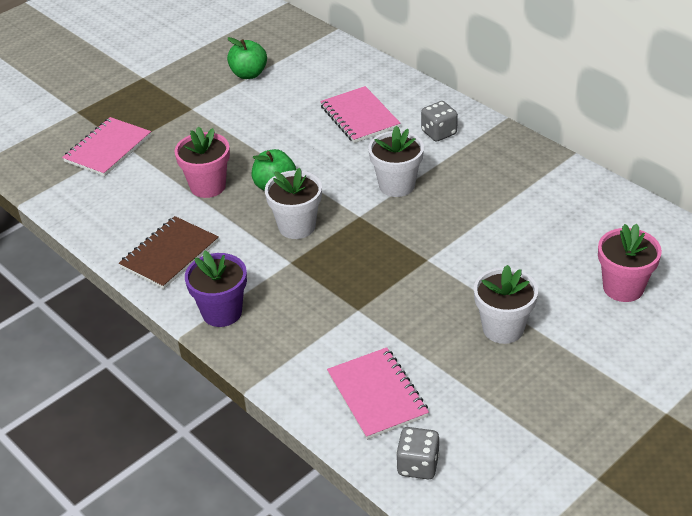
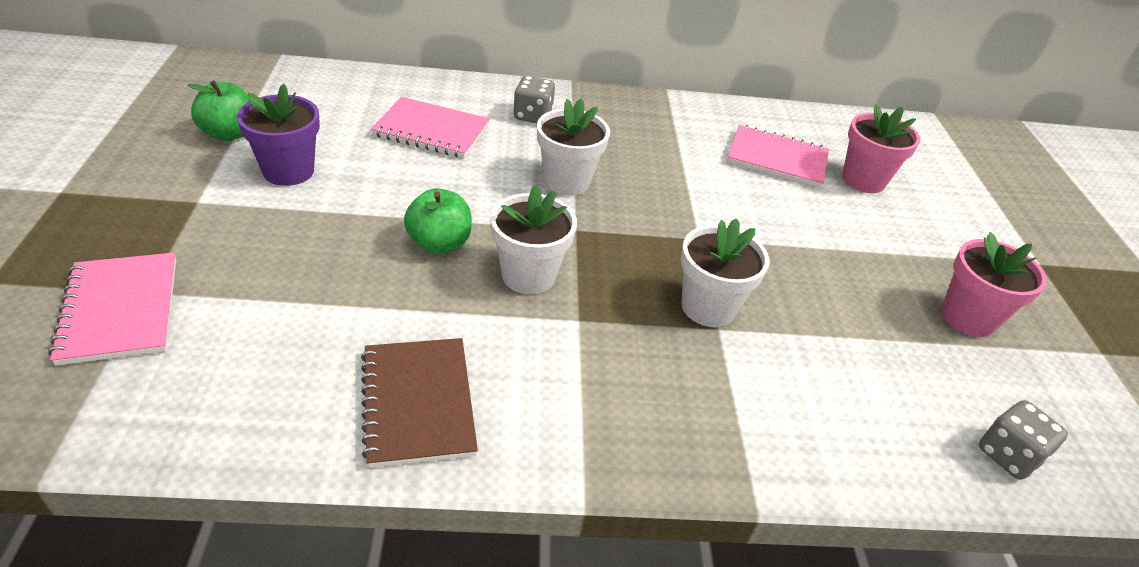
camera: 55 degrees left, 0 degrees up
pink flower pot [175,126,230,198] -> pink flower pot moved to [942,232,1047,337]
purple flower pot [185,250,247,327] -> purple flower pot moved to [237,84,320,186]
pink notebook [327,347,429,440] -> pink notebook moved to [727,125,829,188]
white flower pot [474,265,538,344] -> white flower pot moved to [681,218,770,327]

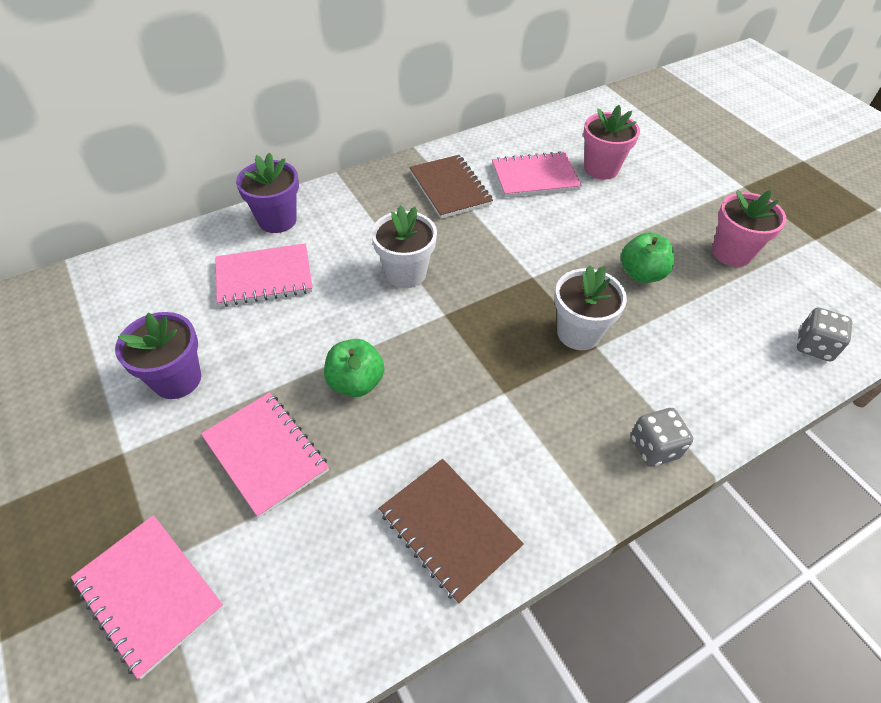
camera: 25 degrees left, 10 degrees up
green apple [187,81,250,141] -> green apple moved to [621,232,674,283]
white flower pot [491,185,577,294] -> none
grey dice [513,76,555,123] -> grey dice moved to [631,408,693,467]
none -> pink notebook [201,392,329,518]
none -> purple flower pot [236,153,299,233]
none -> brown notebook [409,155,493,219]

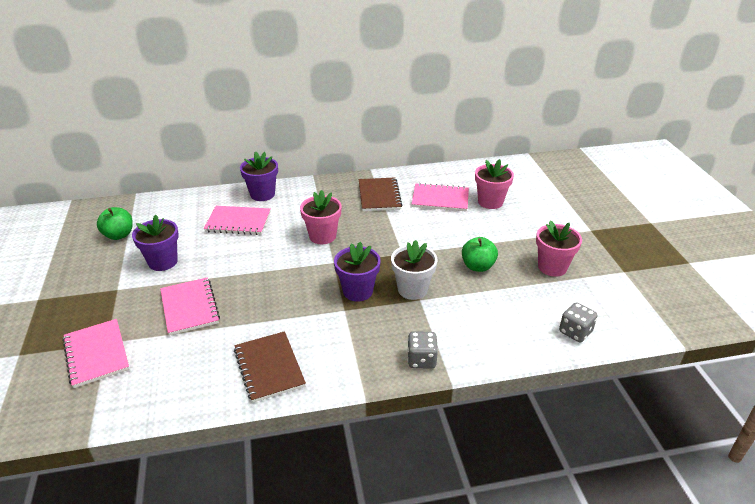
camera: 20 degrees right, 15 degrees down
green apple [324,339,385,397] -> green apple moved to [97,207,133,240]
white flower pot [372,205,437,288] -> pink flower pot [300,190,342,244]
none -> purple flower pot [334,242,381,302]

